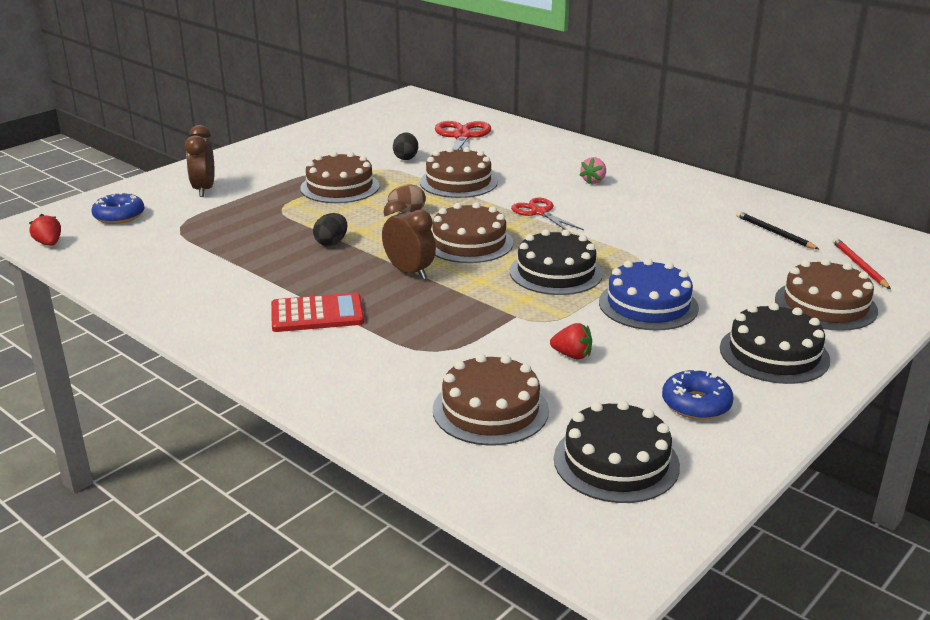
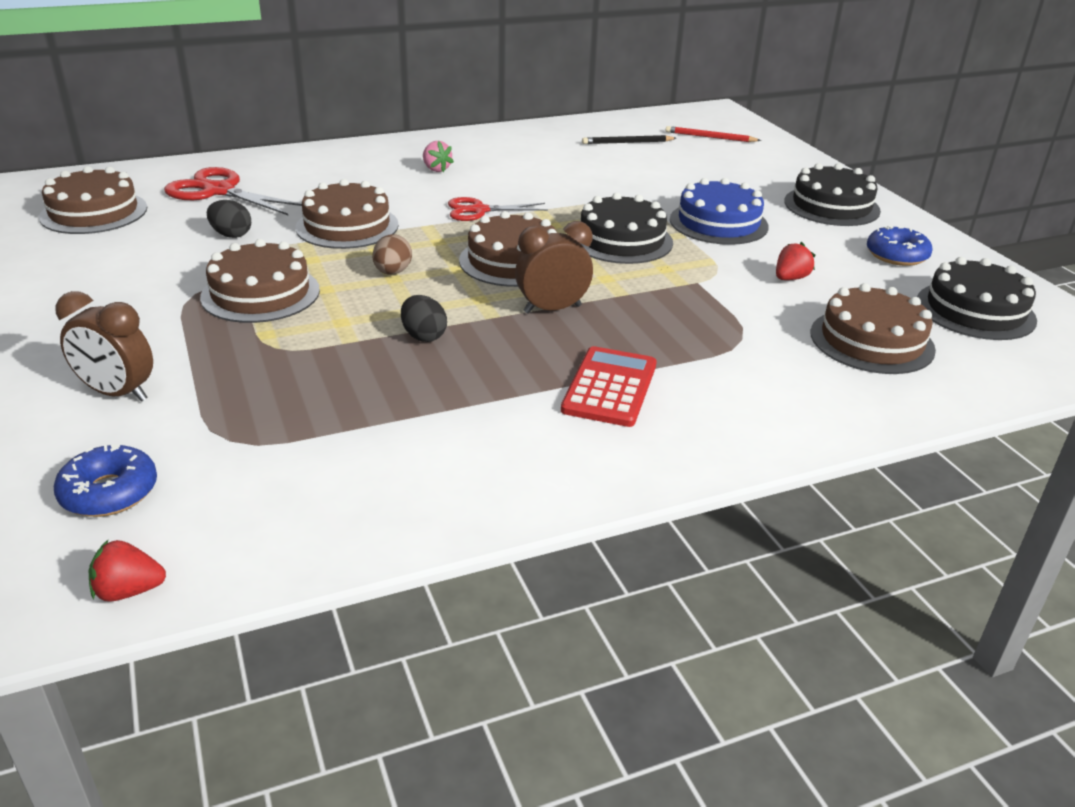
camera: 65 degrees left, 5 degrees up
brown cake [775,259,878,331] -> brown cake moved to [39,166,147,234]

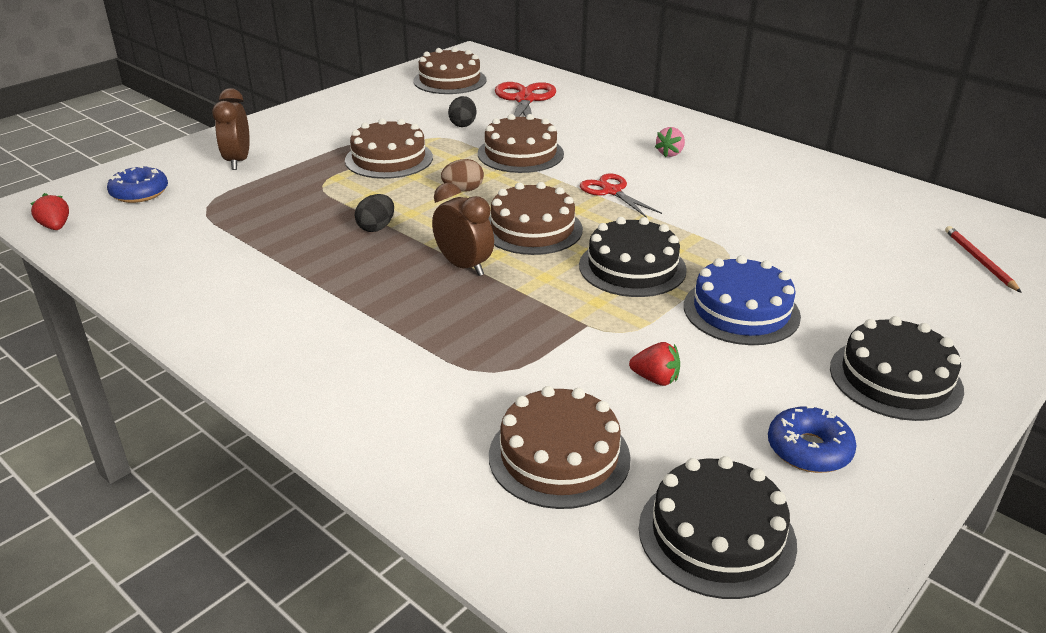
camera: 65 degrees right, 0 degrees up
red calculator [561,346,657,427] -> none
black pencil [582,135,676,144] -> none

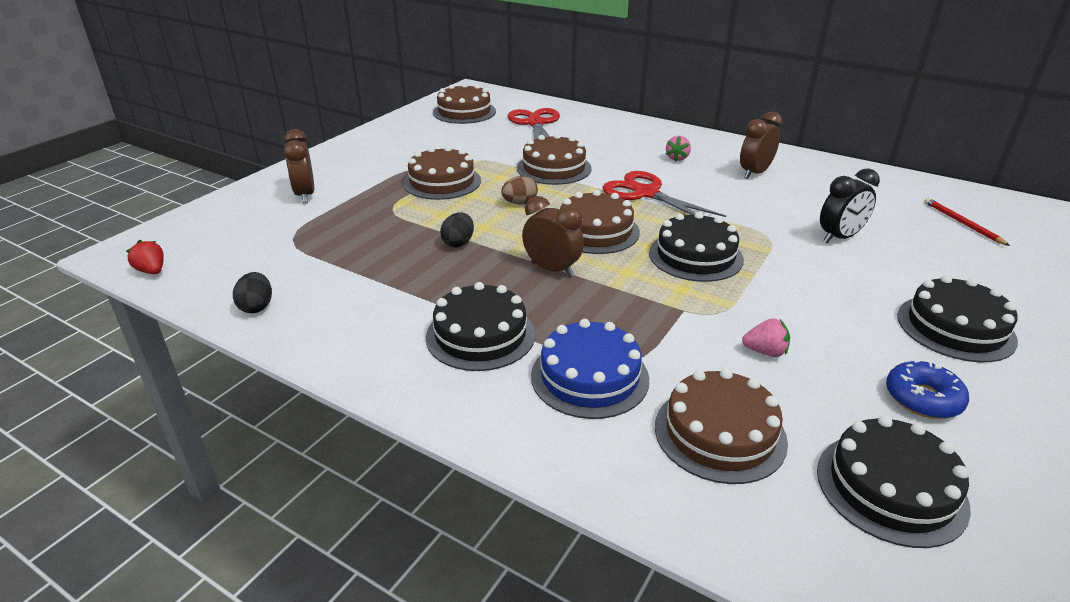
camera: 10 degrees left, 0 degrees up
blue donut [107,166,168,203] -> none
black egg [448,96,477,127] -> black egg moved to [233,272,272,313]
red scissors [580,173,662,218] -> red scissors [602,171,726,217], size x1.53
red strawberry [629,342,680,386] -> pink strawberry [742,318,790,357]
blue cake [684,255,801,345] -> blue cake moved to [531,319,649,419]
none -> black cake [426,282,535,371]
none -> brown clock [740,111,782,179]
none -> black clock [820,168,880,243]

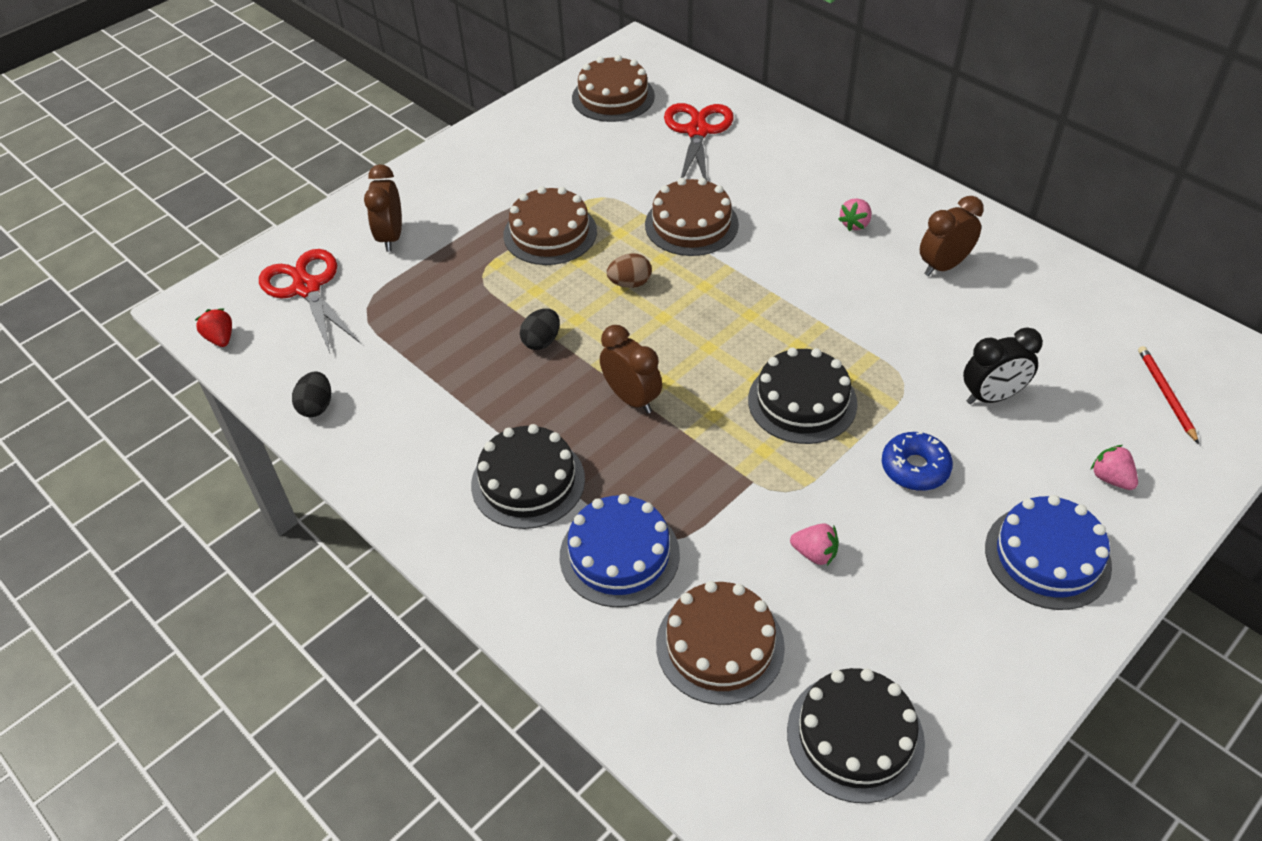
camera: 15 degrees right, 15 degrees up
brown cake [560,190,640,254] -> none
red scissors [602,171,726,217] -> red scissors moved to [259,249,361,353]
blue donut [886,360,969,419] -> blue donut moved to [882,432,953,491]
black cake [897,275,1018,362] -> blue cake [985,495,1112,610]
none -> pink strawberry [1091,445,1138,490]

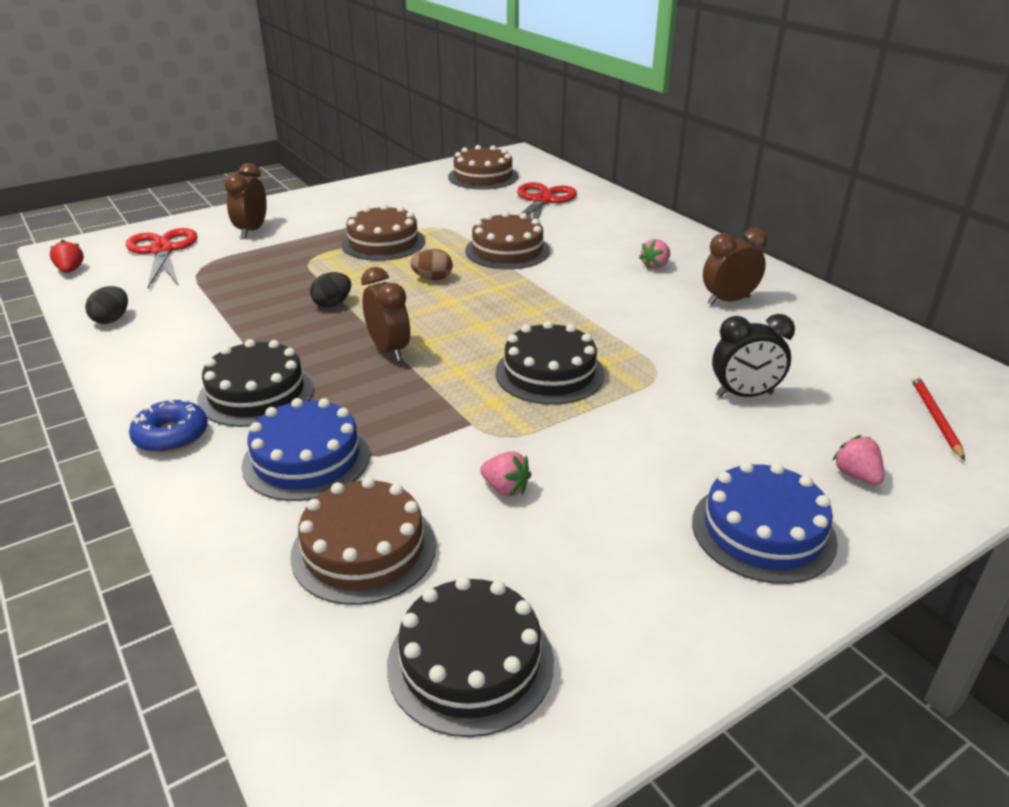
camera: 10 degrees right, 15 degrees down
blue donut [882,432,953,491] -> blue donut moved to [129,400,208,453]

